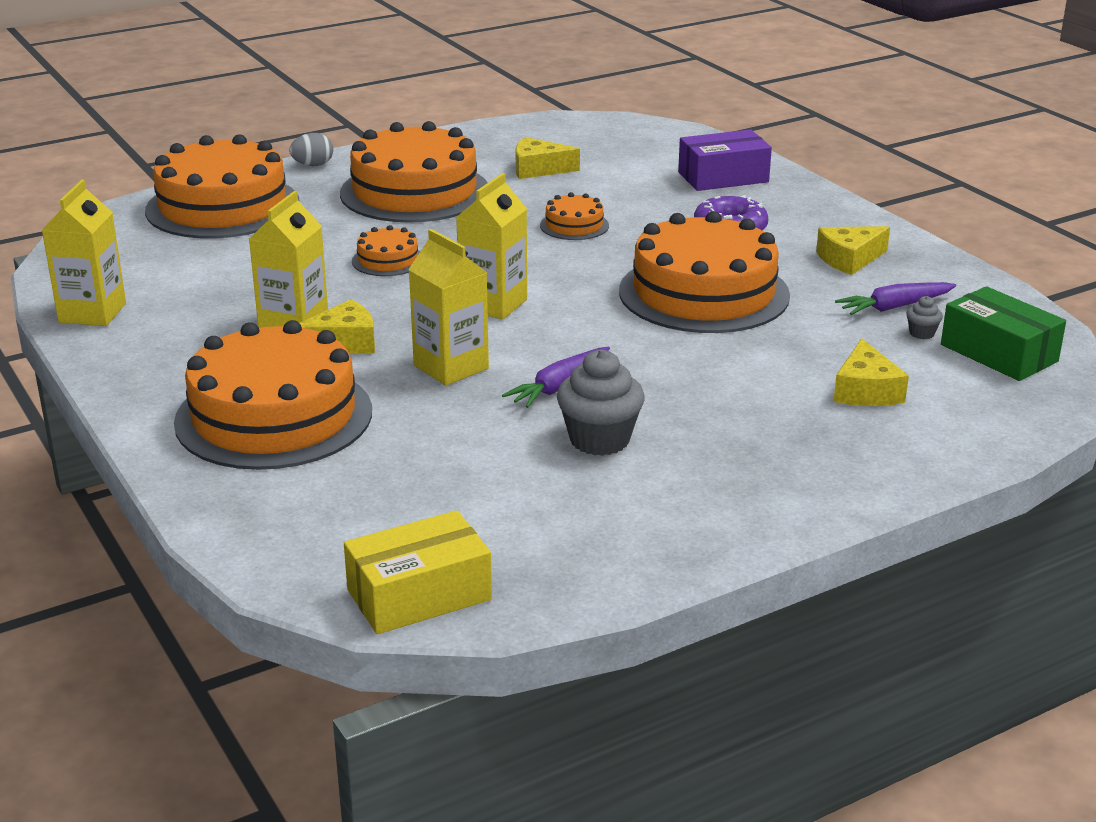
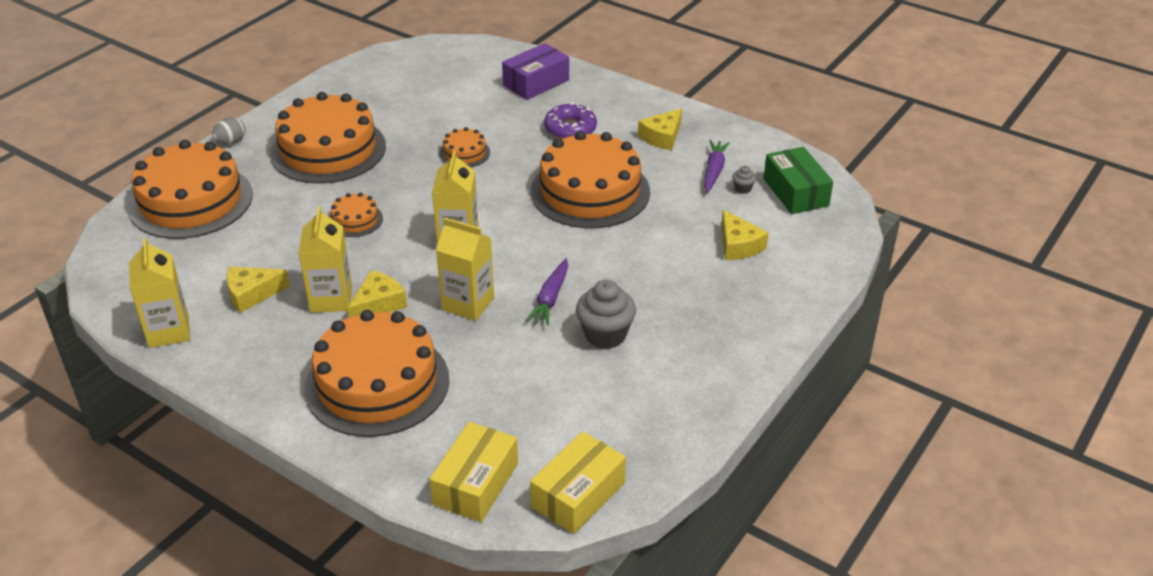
camera: 25 degrees left, 10 degrees up
yellow cheese [515,137,580,179] -> yellow cheese moved to [227,267,290,313]
purple carrot [835,282,956,315] -> purple carrot turned 150 degrees clockwise [704,140,730,193]
green box [941,286,1066,381] -> green box turned 45 degrees clockwise [764,147,833,214]
none -> yellow box [429,422,518,522]

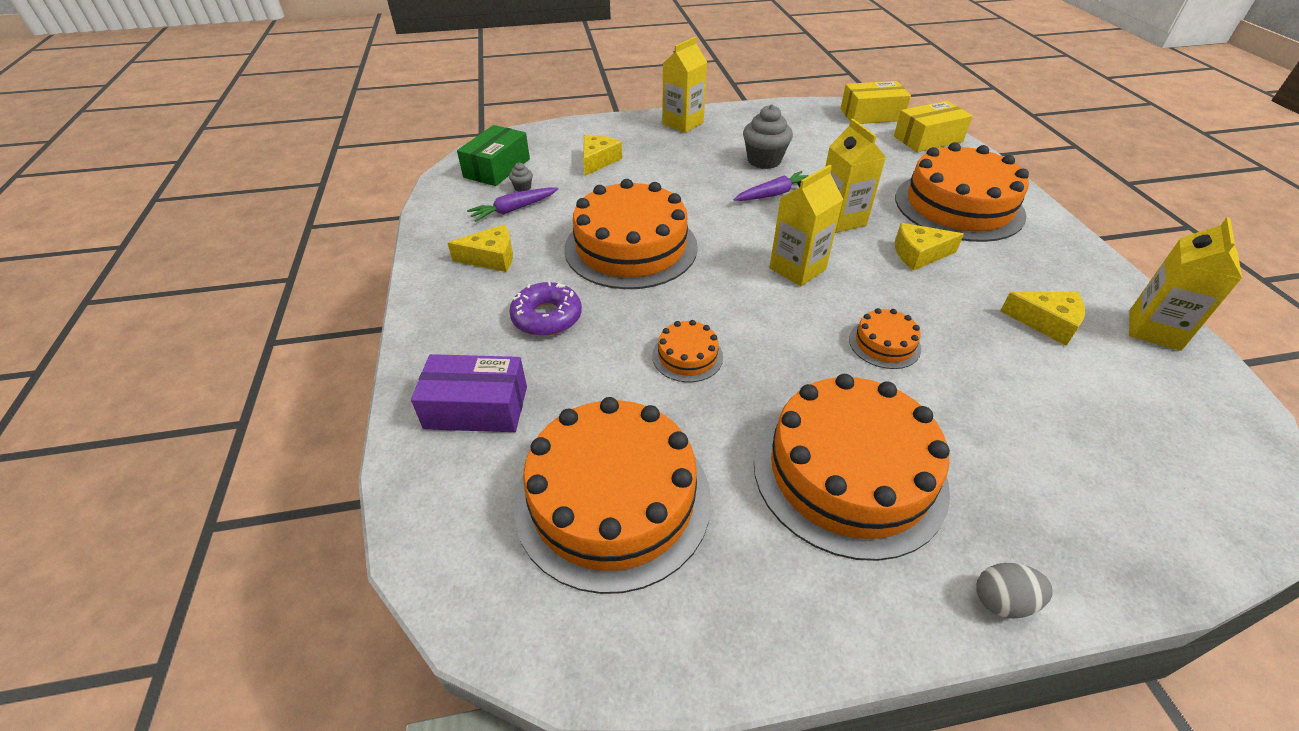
camera: 135 degrees left, 5 degrees up
orange cake [128,140,253,239] -> orange cake moved to [514,397,711,594]
yellow carton [299,206,352,313] -> yellow carton moved to [662,37,707,133]

